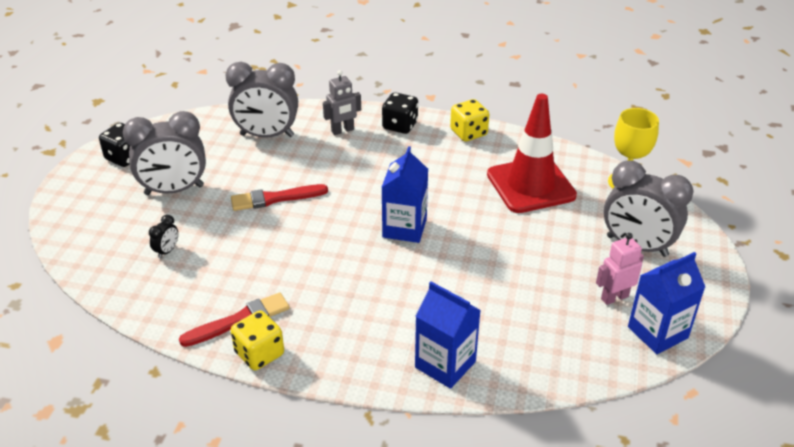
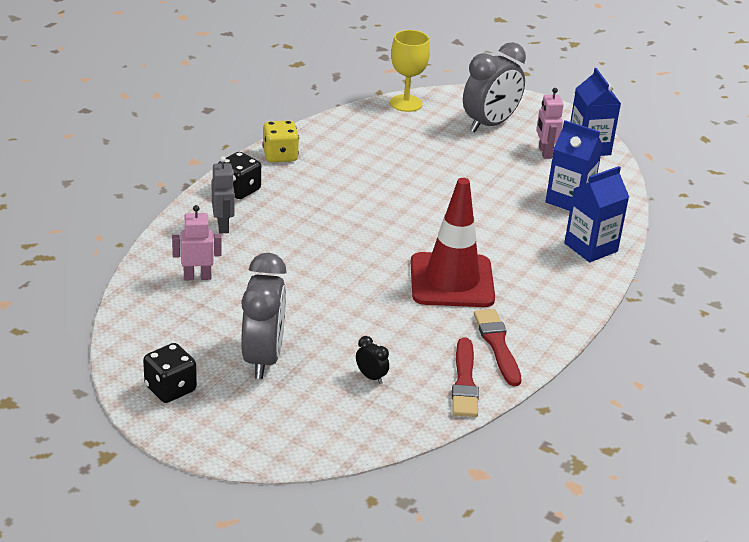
camera: 75 degrees left, 5 degrees down
grey clock [226,62,298,138] -> pink robot [172,205,222,280]
red brush [231,184,328,211] -> red brush moved to [452,337,479,417]
yellow dice [231,310,284,370] -> none
blue carton [381,146,428,243] -> blue carton moved to [545,120,603,211]
red traffic cone [487,94,577,213] -> red traffic cone moved to [410,178,495,307]

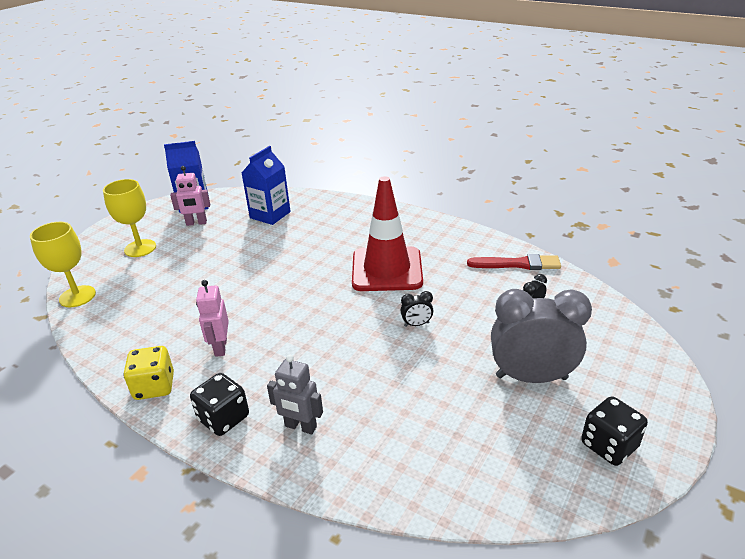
camera: 85 degrees left, 0 degrees up
pink robot [172,205,222,280] -> pink robot moved to [196,280,229,357]
grey robot [212,156,235,234] -> grey robot turned 150 degrees counterclockwise [267,355,323,434]
grey clock [463,42,526,132] -> yellow goblet [103,179,156,257]
red brush [474,309,521,386] -> none
blue carton [564,166,629,262] -> none
none -> black clock [401,291,433,327]

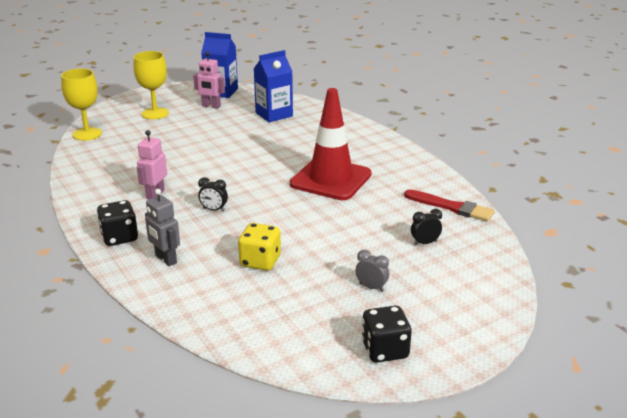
camera: 25 degrees right, 5 degrees down
yellow dice [123,346,174,400] -> yellow dice moved to [238,223,281,271]
black clock [401,291,433,327] -> black clock moved to [198,177,228,212]
grey clock [491,289,592,383] -> grey clock [356,250,389,292], size x0.41

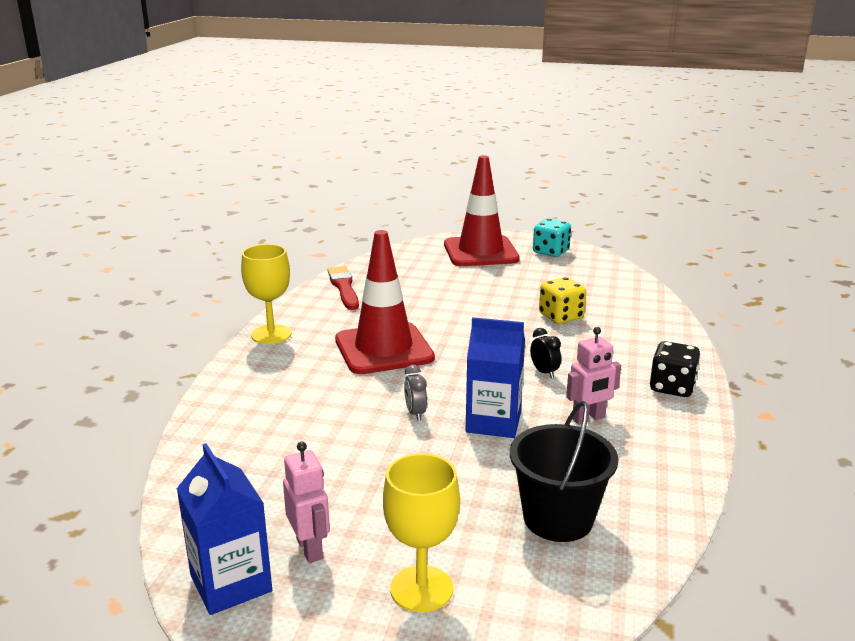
camera: 135 degrees left, 5 degrees down
yellow goblet [61,69,102,141] -> yellow goblet moved to [241,244,292,344]
grey robot [145,189,180,266] -> none
blue carton [254,50,293,122] -> blue carton moved to [466,317,525,438]
grey clock [356,250,389,292] -> grey clock moved to [404,365,427,421]
black dice [361,306,412,363] -> turquoise dice [533,219,571,257]
black clock [411,209,442,246] -> none
none -> red traffic cone [444,155,520,266]
none -> black bucket [510,401,619,542]

